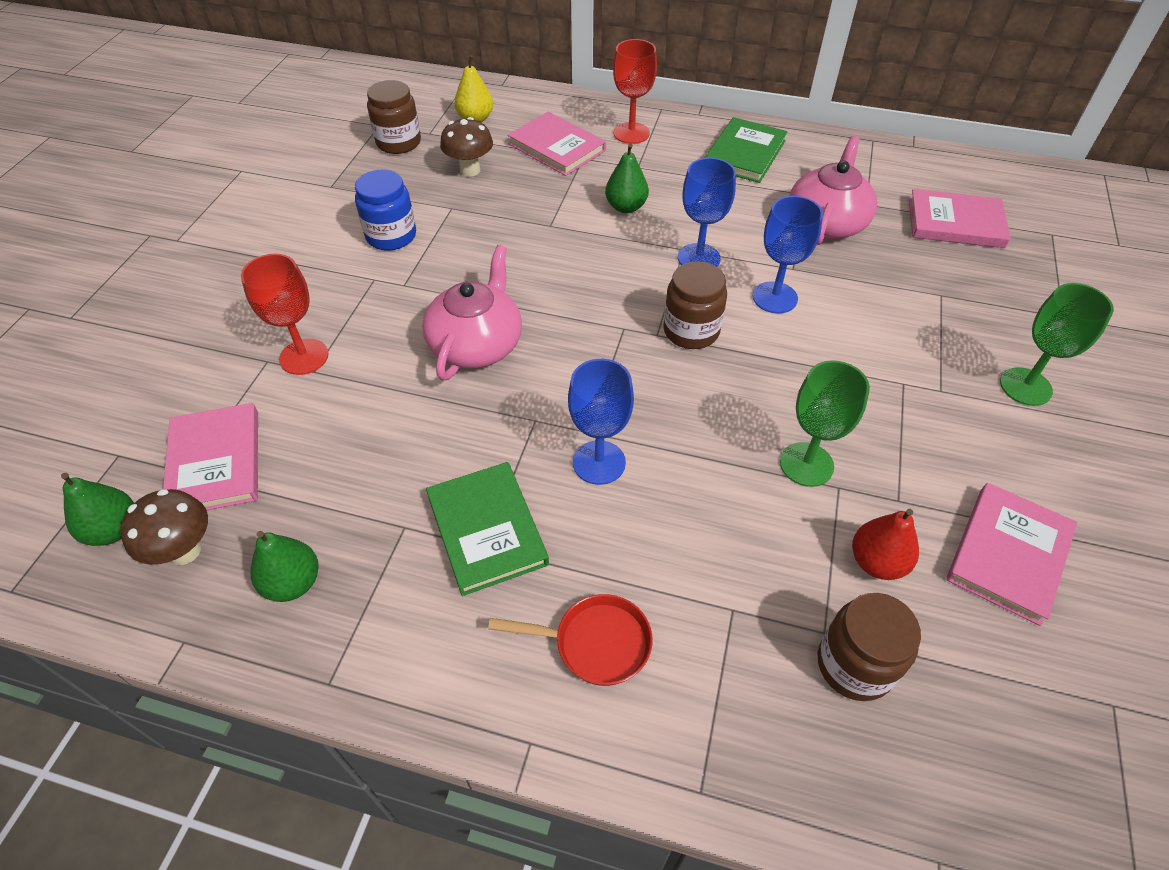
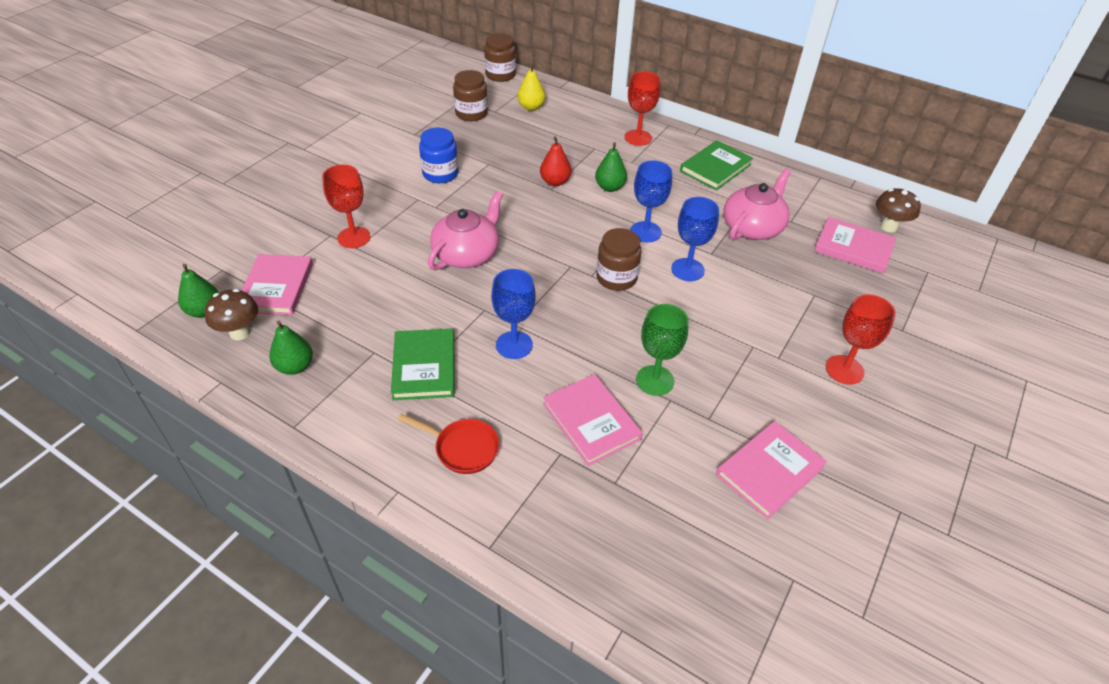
camera: 15 degrees right, 5 degrees down
brown mushroom [440,117,493,177] -> brown mushroom moved to [876,188,921,232]
pink book [508,112,606,176] -> pink book moved to [543,374,643,466]
brown jar [817,593,921,701] -> brown jar moved to [484,34,516,82]
red pear [852,509,919,580] -> red pear moved to [540,136,571,186]
green goblet [1000,283,1114,406] -> red goblet [826,294,896,384]

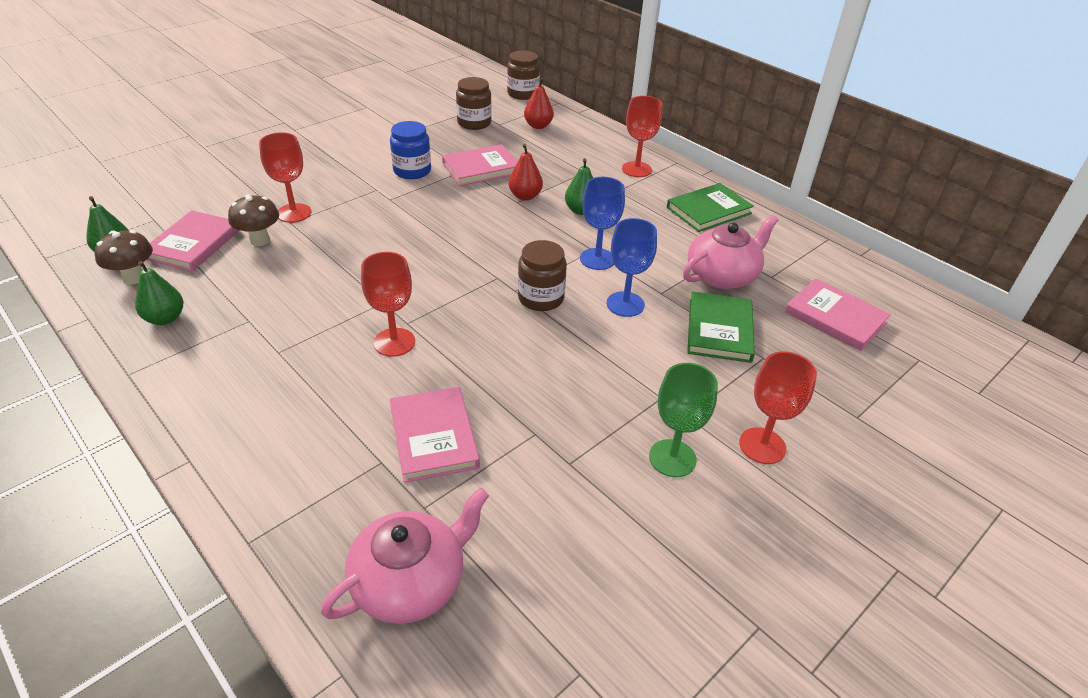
camera: 15 degrees right, 5 degrees down
green book [391,329,455,400] -> green book moved to [687,292,755,363]
red pan [397,414,499,474] -> none
pink teapot [428,191,503,270] -> pink teapot moved to [321,488,489,624]
blue goblet [491,269,536,359] -> red goblet [361,252,415,357]
yellow pear [517,63,545,111] -> red pear [524,78,554,129]
green goblet [636,304,688,396] -> green goblet moved to [649,363,718,477]
pink book [716,421,827,519] -> pink book moved to [442,144,517,186]
brown mushroom [876,188,921,232] -> brown mushroom moved to [228,194,279,246]

